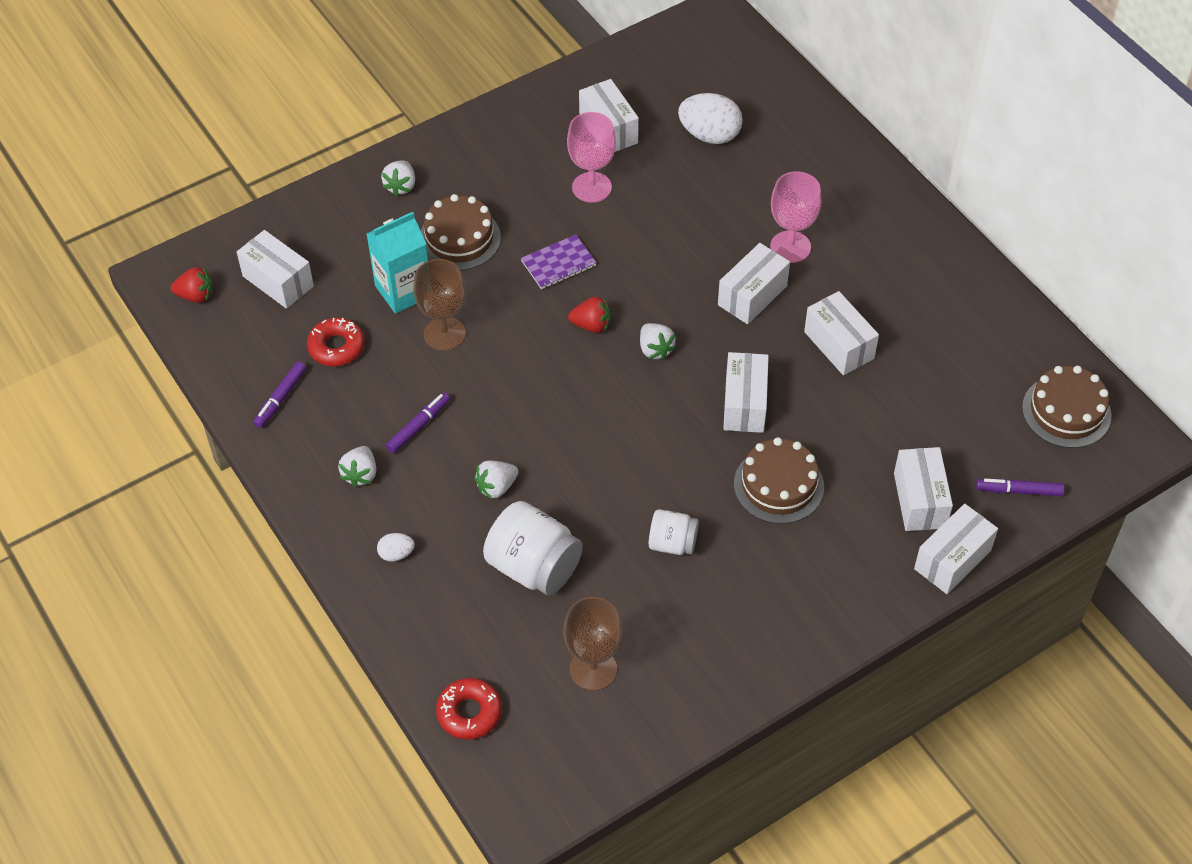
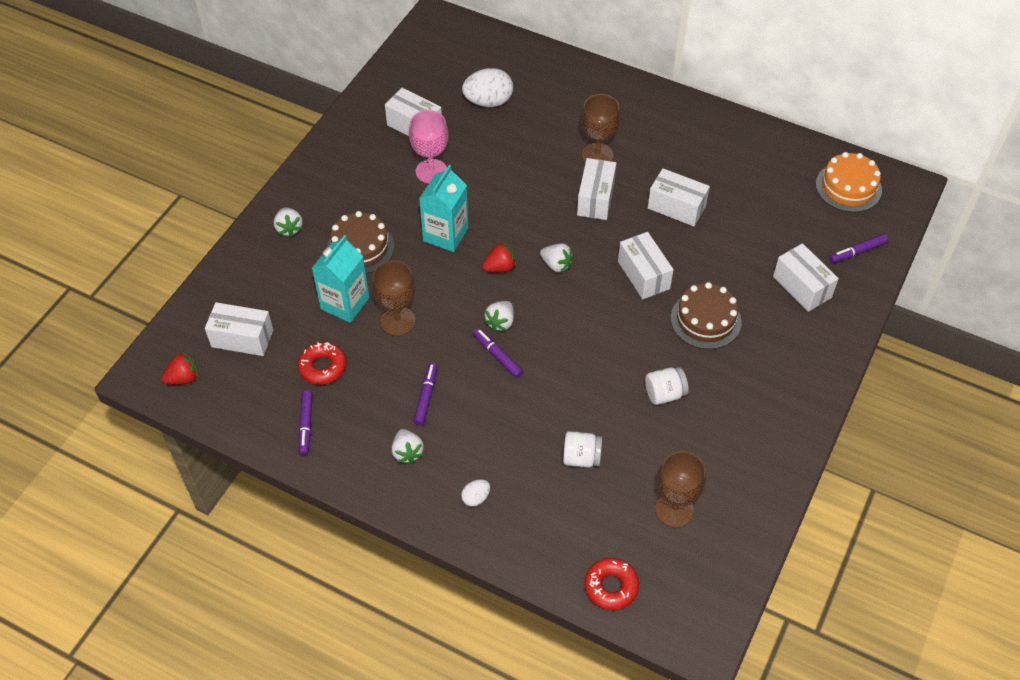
camera: 30 degrees left, 0 degrees up
white strawberry [474,460,518,499] -> white strawberry moved to [484,301,514,332]
white jar [483,501,583,595] -> white jar [563,431,602,468], size x0.58
purple notebook [521,234,597,289] -> turquoise carton [419,165,468,252]
pink goblet [770,171,821,263] -> brown goblet [581,94,620,163]
white box [914,504,998,594] -> none
brown cake [1022,366,1111,448] -> orange cake [816,152,882,212]
none -> purple marker [473,328,523,378]

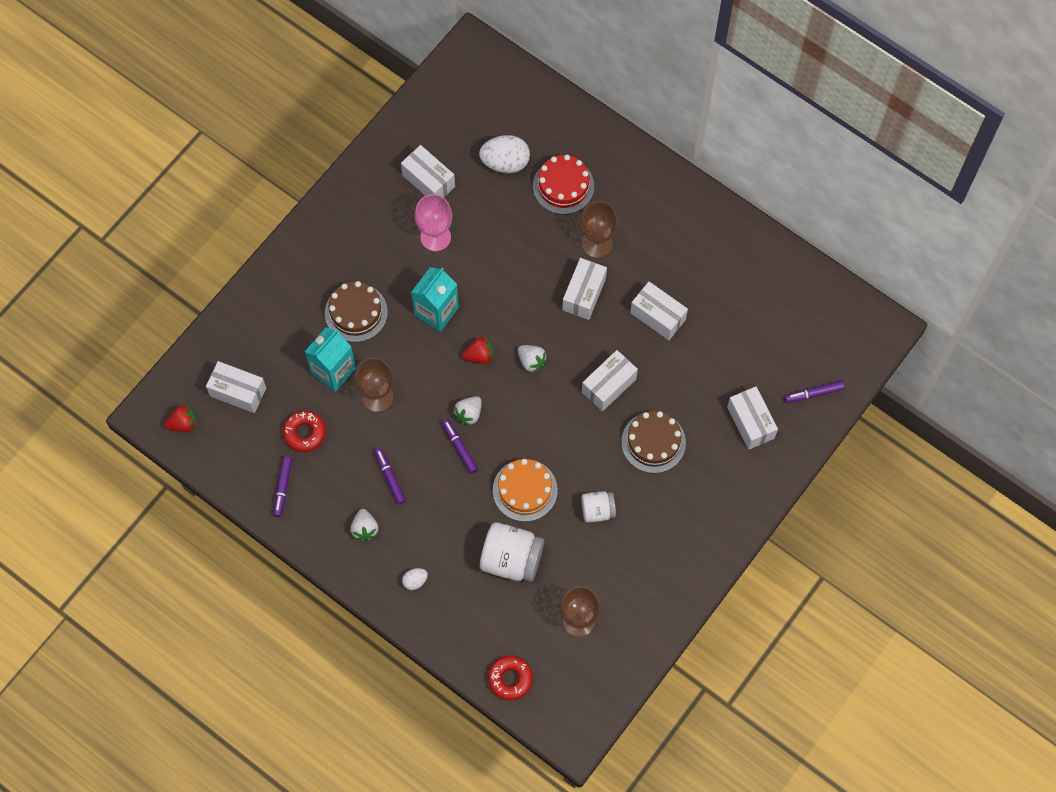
camera: 10 degrees right, 15 degrees up
white strawberry [274,207,303,237] -> none
purple marker [414,363,438,425] -> purple marker turned 45 degrees counterclockwise [374,448,406,505]
white jar [563,431,602,468] -> white jar [480,522,544,582], size x1.73
white box [618,232,674,299] -> white box turned 60 degrees clockwise [582,350,638,411]
orange cake [816,152,882,212] -> orange cake moved to [493,459,558,522]
none -> red cake [533,155,594,214]

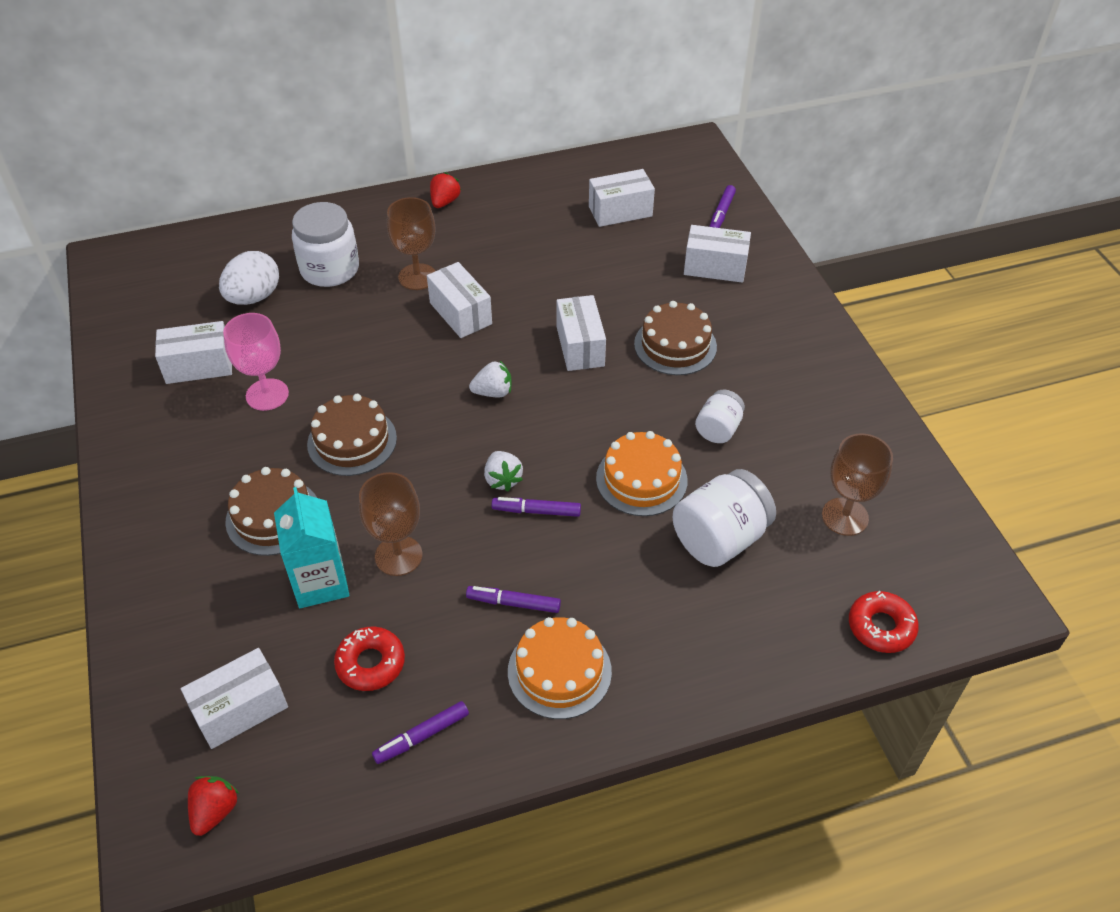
camera: 55 degrees left, 20 degrees down
purple marker [273,456,292,517] -> purple marker turned 105 degrees clockwise [372,701,469,764]
white strawberry [351,509,378,541] -> orange cake [508,617,612,719]
white egg [402,568,428,590] -> none
turquoise carton [411,267,459,332] -> brown cake [307,394,397,476]
red strawberry [462,337,494,364] -> red strawberry moved to [430,172,461,208]
red cake [533,155,594,214] -> white jar [292,202,359,287]
white box [630,282,688,340] -> white box moved to [589,169,655,227]

